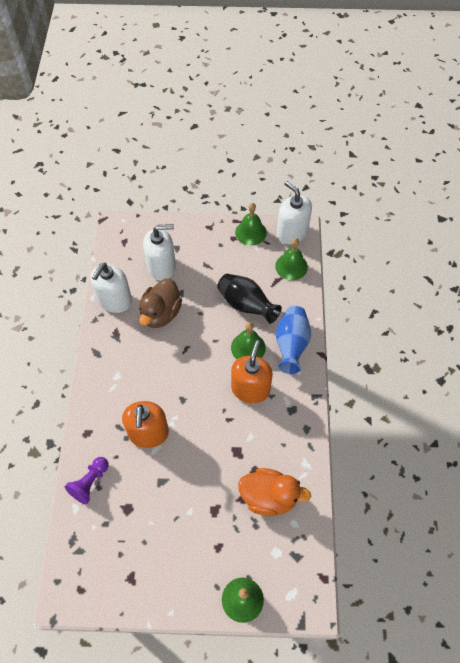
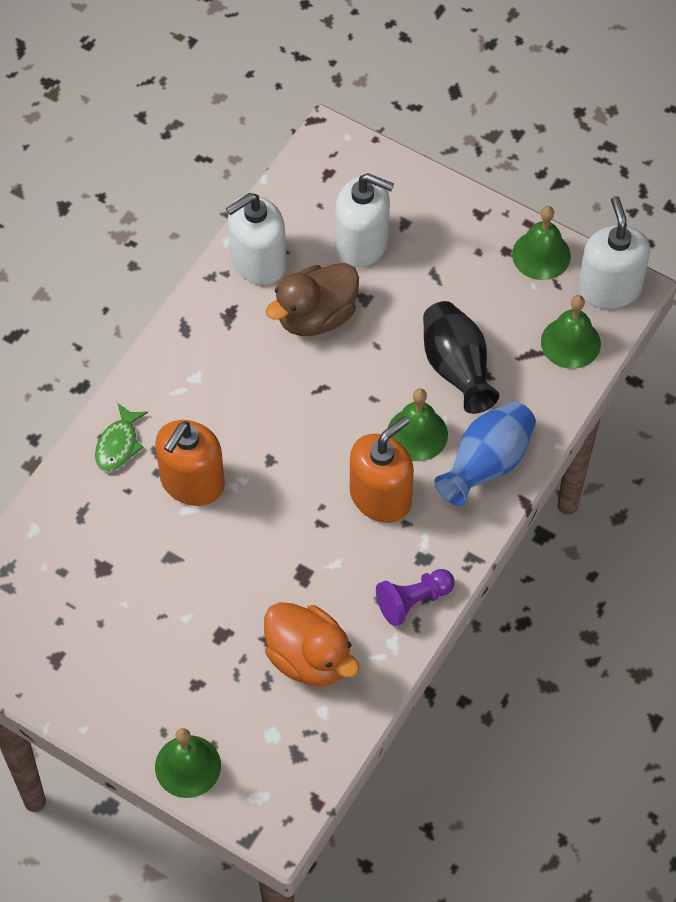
camera: 30 degrees right, 0 degrees up
purple pawn [65,457,109,504] -> purple pawn moved to [376,569,455,626]
none -> green fish [95,403,148,472]

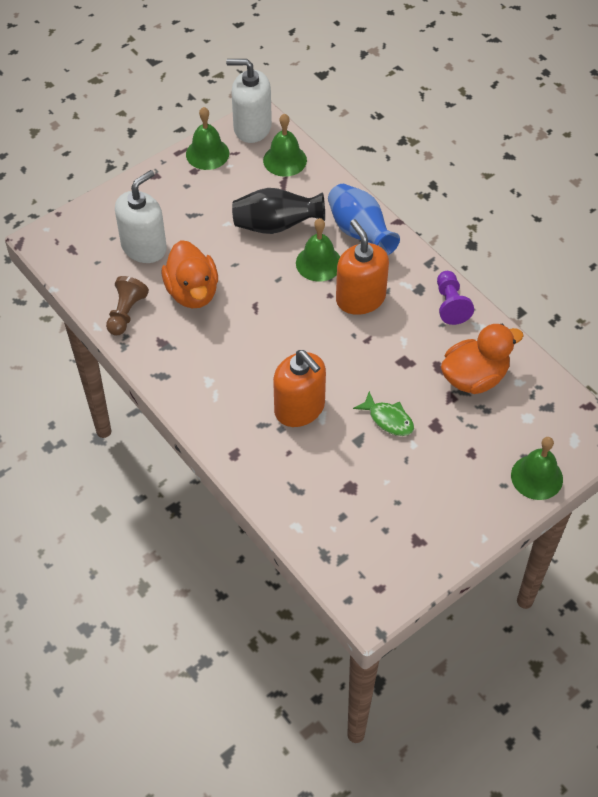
camera: 70 degrees left, 5 degrees down
green fish [95,403,148,472] -> green fish moved to [353,391,414,436]
white soap dispenser [226,193,286,285] -> brown pawn [106,276,149,335]
brown duck [266,263,359,336] -> orange duck [162,240,218,308]

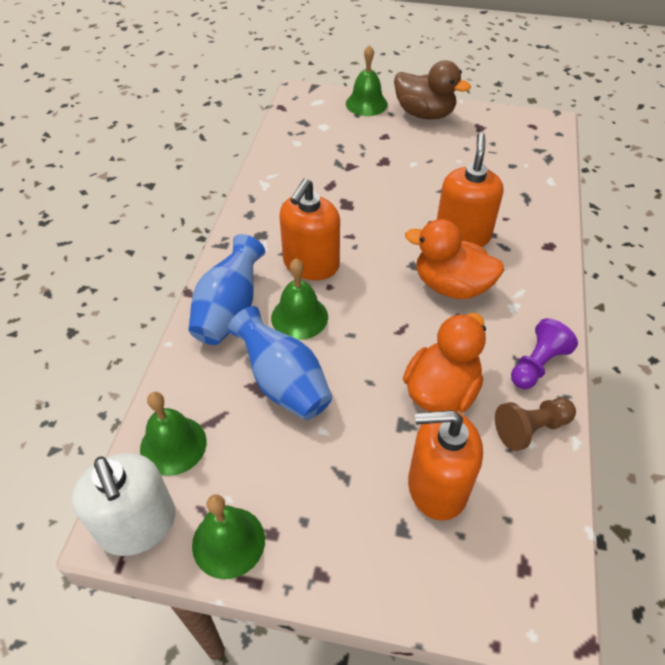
camera: 130 degrees left, 5 degrees down
white soap dispenser [115,170,167,263] -> orange soap dispenser [408,410,483,521]
black vase [232,188,325,234] -> blue vase [228,306,332,420]
green fish [353,391,414,436] -> none
purple pawn [437,271,474,325] -> purple pawn moved to [511,318,578,389]
orange duck [441,324,524,394] -> orange duck moved to [405,219,504,299]
none -> brown duck [394,61,471,119]

